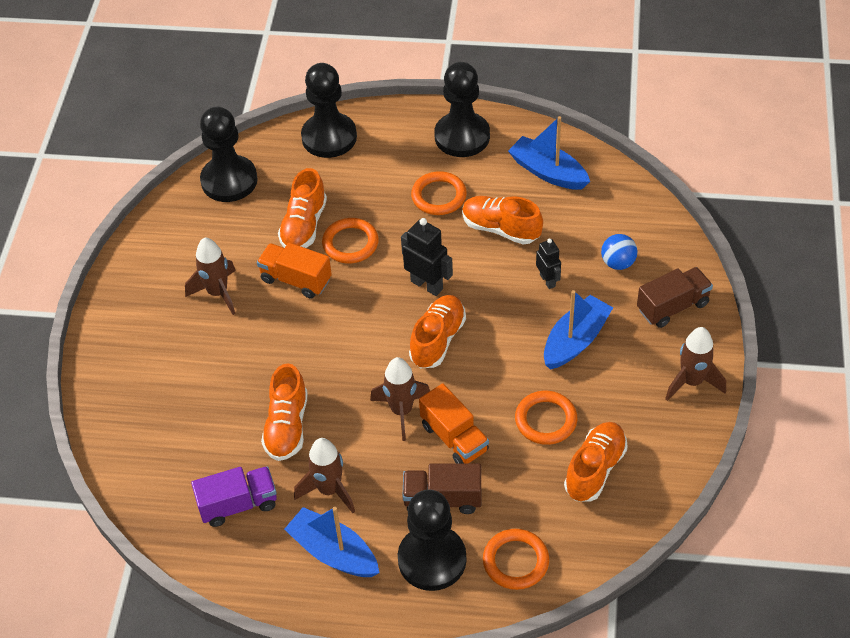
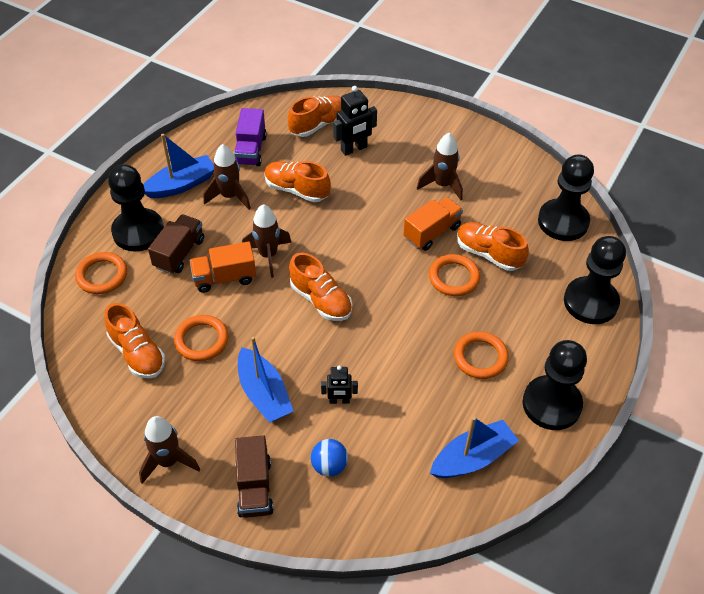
camera: 110 degrees right, 0 degrees up
black robot [401,218,453,296] -> black robot moved to [333,86,377,156]
orange shoe [462,196,543,245] -> orange shoe moved to [288,95,342,137]

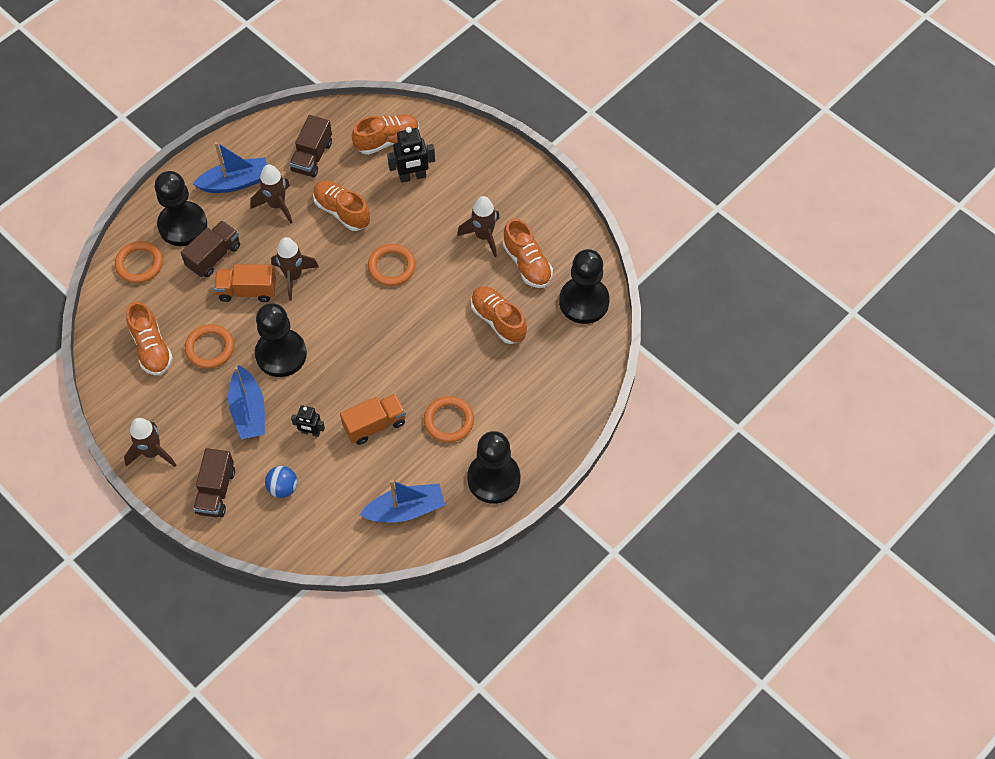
camera: 15 degrees right, 10 degrees up
purple truck [234,108,267,166] -> brown truck [290,115,332,178]
orange shoe [289,253,352,321] -> orange shoe moved to [503,218,553,288]
orange truck [403,197,463,251] -> orange truck moved to [340,393,406,445]
orange ring [429,254,480,296] -> orange ring moved to [368,244,416,286]
black pawn [564,236,626,324] -> black pawn moved to [255,303,307,377]

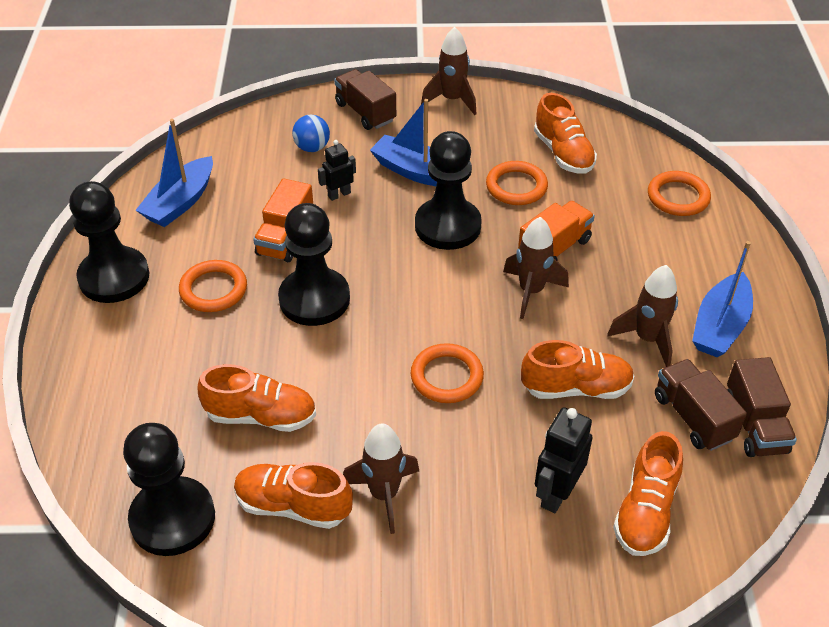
camera: 135 degrees right, 15 degrees down
orange shoe [126,301,173,375] -> orange shoe turned 135 degrees counterclockwise [534,93,597,174]
black pawn [155,171,207,246] -> black pawn moved to [278,203,350,326]
brown truck [181,220,240,277] -> brown truck moved to [727,357,797,457]

